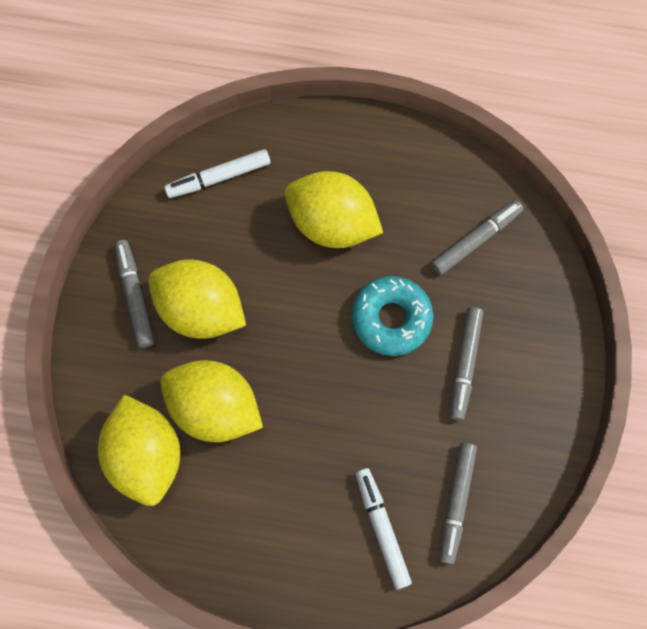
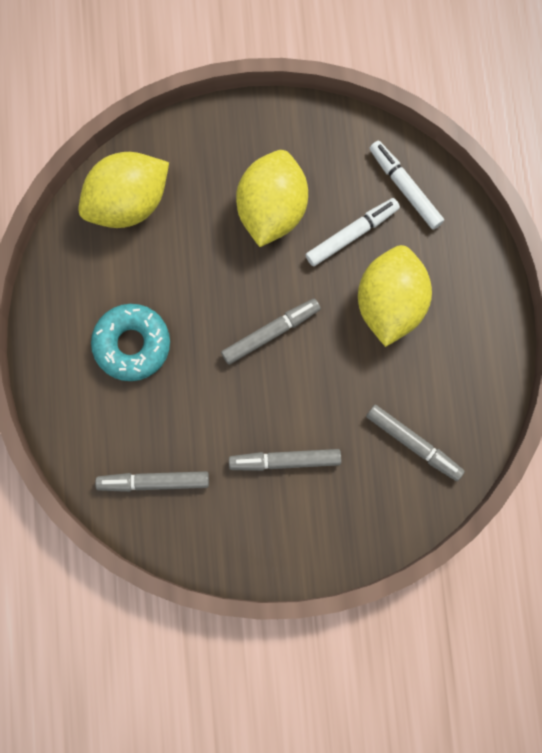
camera: 75 degrees right, 5 degrees up
grey marker [114,240,154,348] -> grey marker moved to [221,298,321,365]
yellow lemon [161,360,263,442] -> none
turquoise donut [352,276,434,356] -> turquoise donut moved to [91,304,170,381]
white marker [356,468,412,589] -> white marker moved to [305,198,400,267]

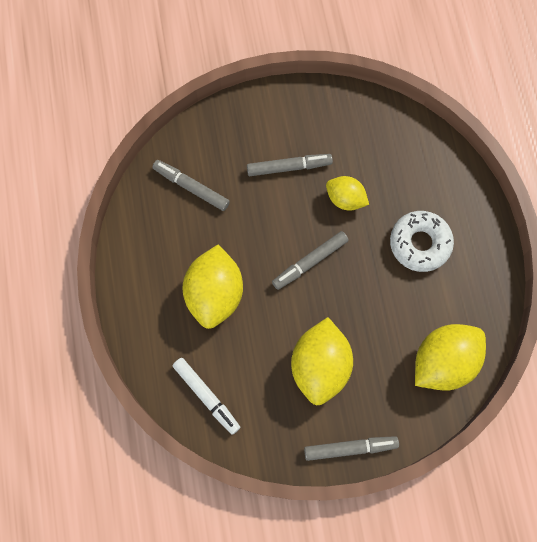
camera: 175 degrees right, 5 degrees down
turquoise donut [91,304,170,381] -> white donut [390,211,454,272]
grey marker [95,471,209,492] -> grey marker moved to [304,436,399,461]
white marker [305,198,400,267] -> none
none -> yellow lemon [326,176,369,210]

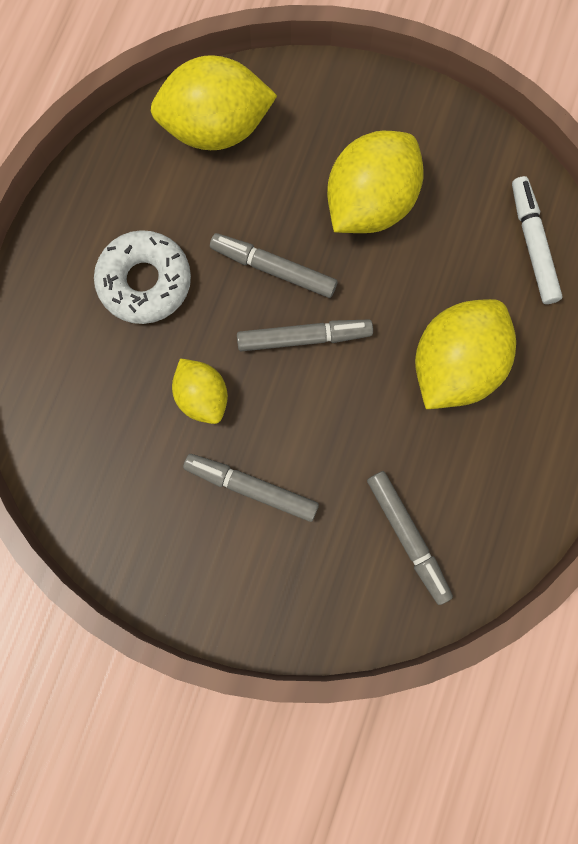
camera: 150 degrees left, 5 degrees up
grey marker [304,436,399,461] -> grey marker moved to [210,233,337,298]

